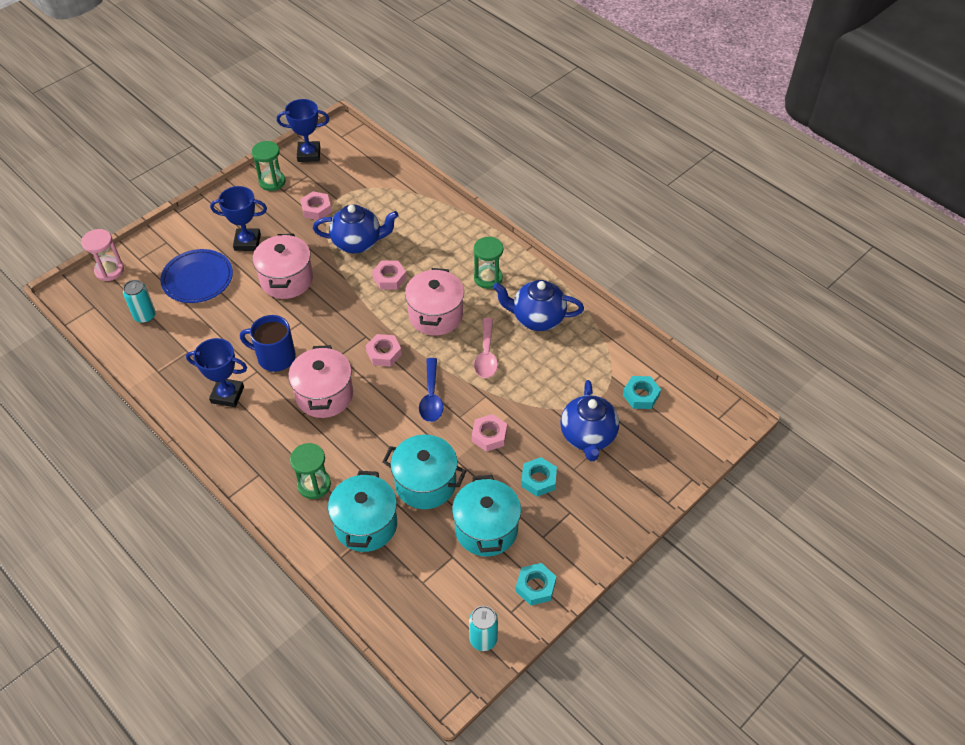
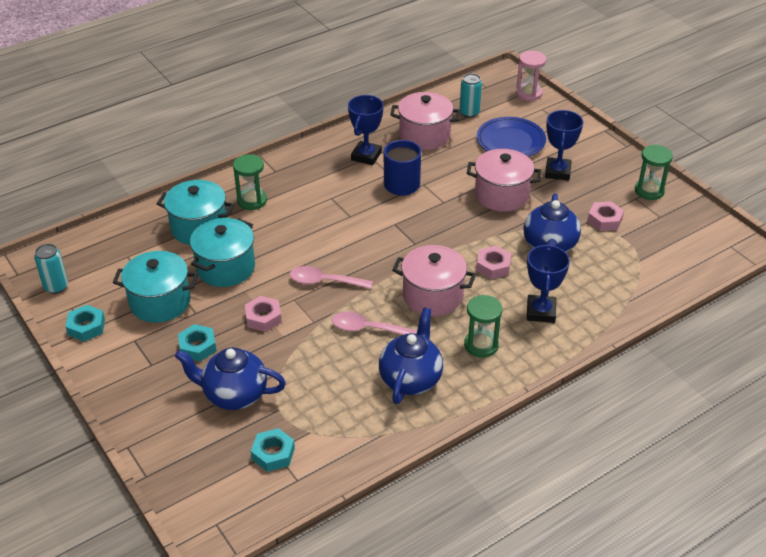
camera: 100 degrees right, 10 degrees down
blue trophy [277,99,329,162] -> blue trophy moved to [527,244,570,323]
pink pot [288,345,353,418] -> pink pot moved to [390,92,461,150]
pink nut [366,334,402,367] -> none
blue spoon [419,358,443,422] -> pink spoon [290,266,373,289]

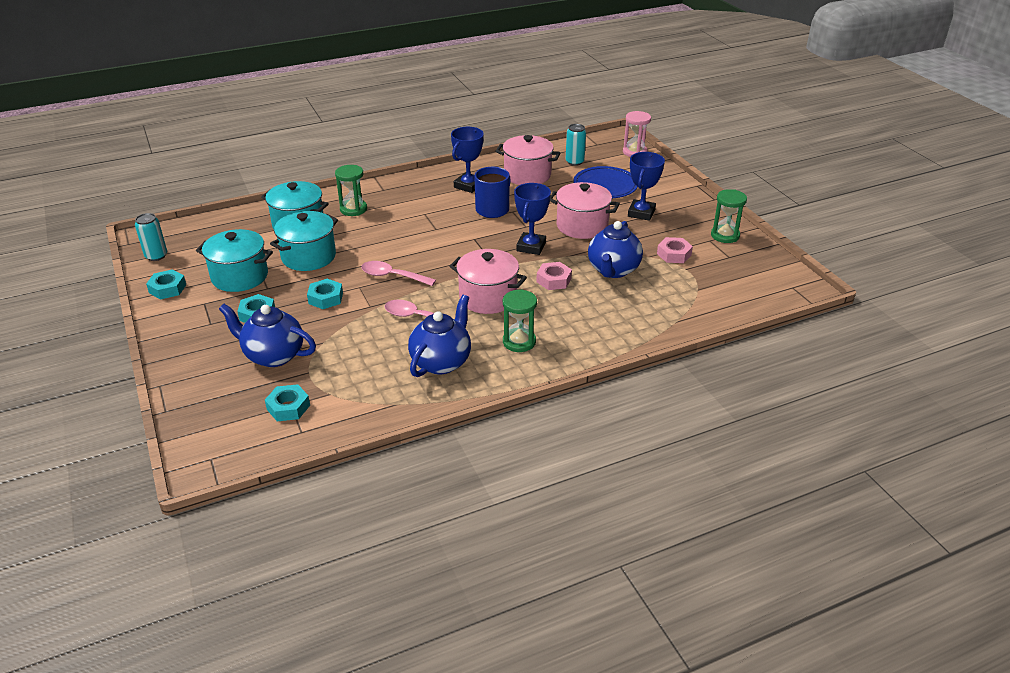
camera: 10 degrees right, 5 degrees down
pink nut [245,296,282,332] -> turquoise nut [307,279,343,309]
blue trophy [527,244,570,323] -> blue trophy moved to [514,183,551,255]

